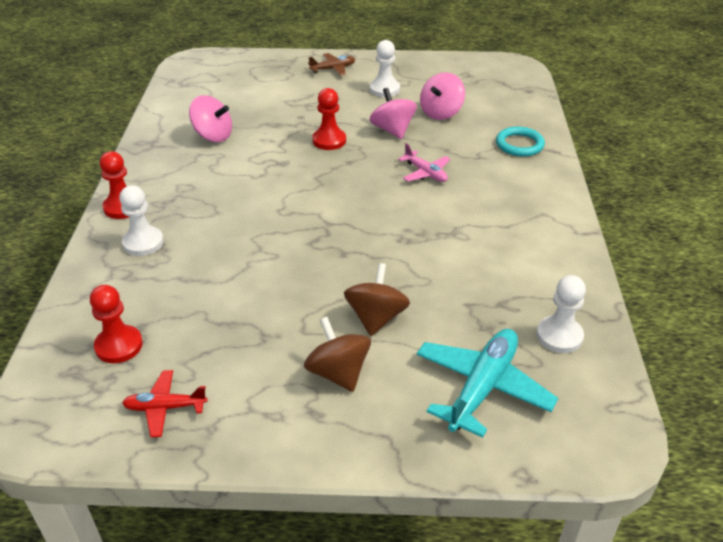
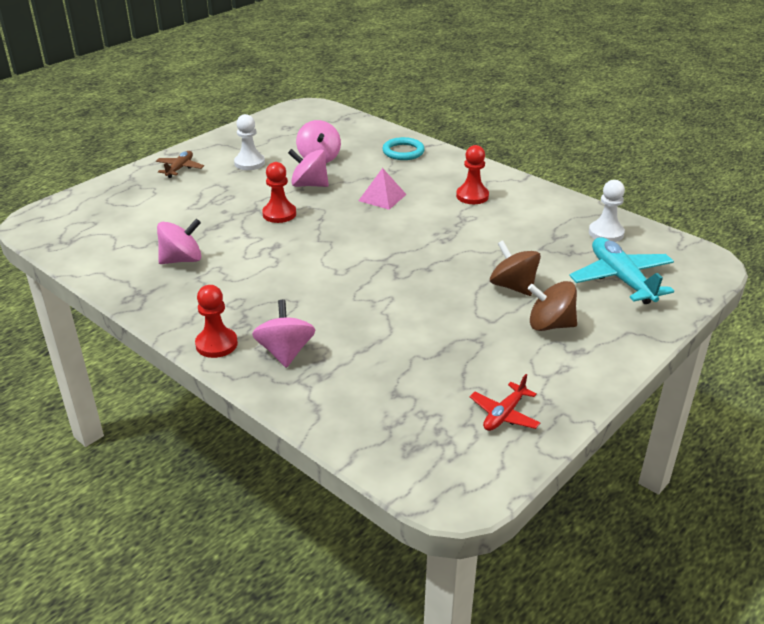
camera: 50 degrees left, 5 degrees down
red pawn [90,285,143,363] -> red pawn moved to [456,145,489,204]
white pawn [120,185,164,256] -> pink spinning top [252,300,315,368]
pink plane [398,143,450,182] -> pink pyramid [358,168,407,210]

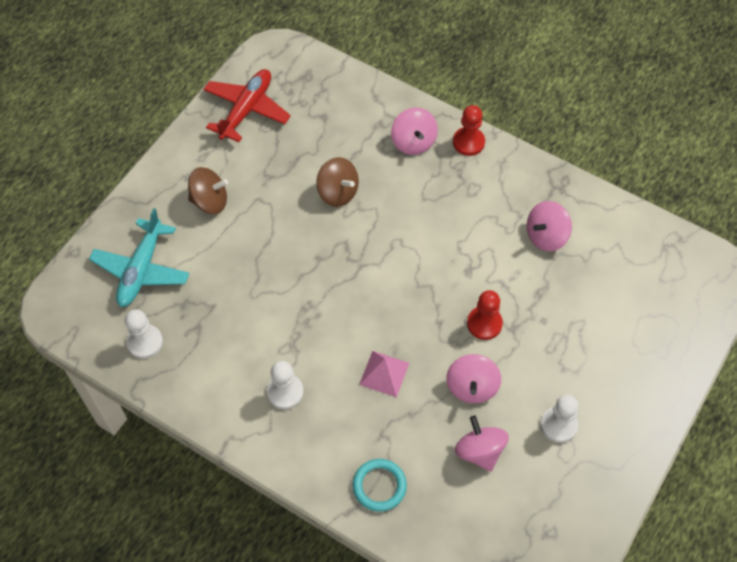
camera: 170 degrees right, 25 degrees up
brown plane [156,151,204,178] -> none
pink spinning top [288,149,329,187] -> pink spinning top turned 90 degrees clockwise [447,354,501,403]
red pawn [456,145,489,204] -> white pawn [267,361,304,409]
red plane [470,374,540,431] -> red plane [203,69,291,142], size x1.78
brown spinning top [490,240,541,296] -> brown spinning top moved to [316,157,359,207]
turquoise plane [569,237,674,304] -> turquoise plane turned 45 degrees clockwise [89,208,190,307]

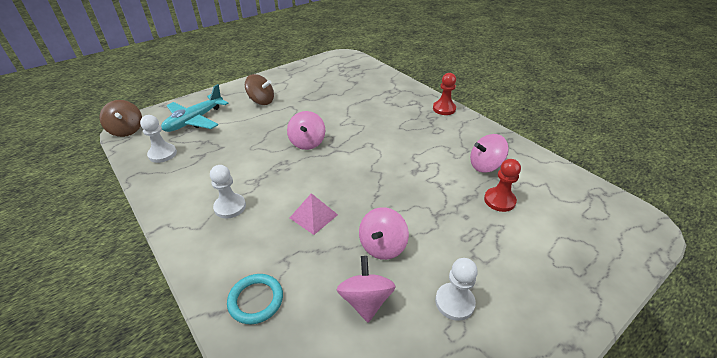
camera: 20 degrees right, 20 degrees down
red plane [203,69,291,142] -> none
brown spinning top [316,157,359,207] -> brown spinning top moved to [100,100,142,137]
pink spinning top [391,107,438,155] -> pink spinning top moved to [287,111,325,150]
red pawn [467,290,503,340] -> red pawn moved to [484,159,521,212]

